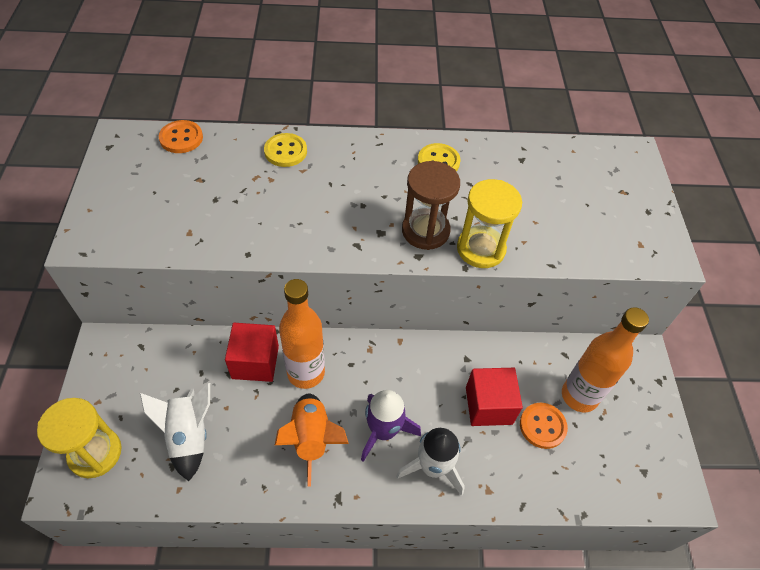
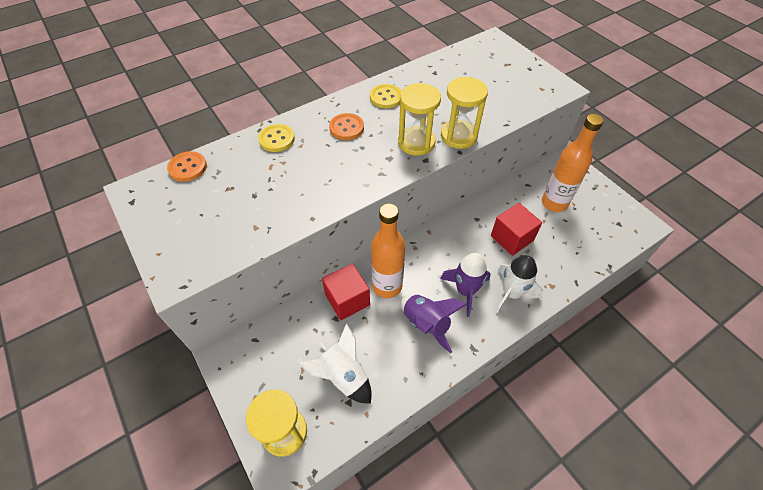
camera: 30 degrees left, 0 degrees up
orange rocket [275,393,349,487] -> purple rocket [401,294,467,353]
brown hourglass [402,161,460,250] -> yellow hourglass [398,83,441,156]
orange button [520,403,568,449] -> orange button moved to [329,113,364,140]

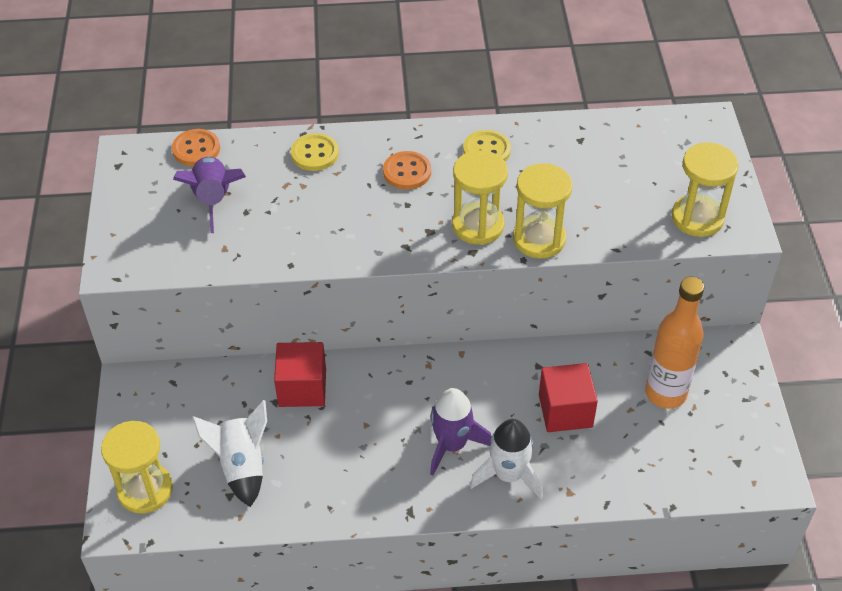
camera: 30 degrees right, 5 degrees down
orange bottle [371,203,405,298] -> none
purple rocket [401,294,467,353] -> purple rocket moved to [173,157,246,233]
none -> yellow hourglass [672,143,739,237]

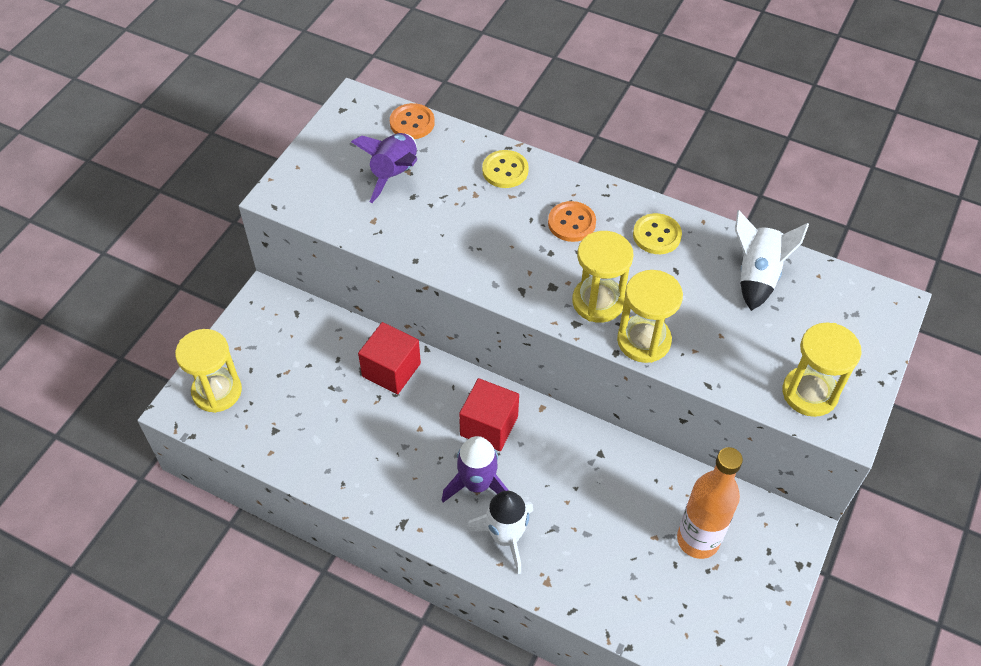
camera: 30 degrees right, 5 degrees up
white rocket [192,400,267,507] -> white rocket moved to [735,210,809,311]
red cube [539,363,598,432] -> red cube moved to [459,378,519,451]

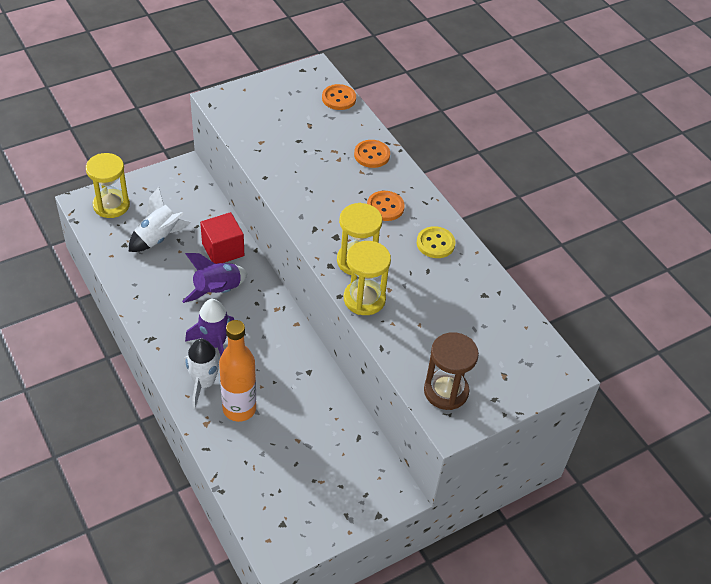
camera: 30 degrees right, 5 degrees down
purple rocket [351,133,417,203] -> purple rocket moved to [182,253,248,303]
red cube [459,378,519,451] -> none
yellow button [482,150,529,188] -> orange button [354,140,390,168]
orange bottle [677,447,743,559] -> orange bottle moved to [219,320,256,422]
white rocket [735,210,809,311] -> white rocket moved to [129,187,191,252]
yellow hourglass [782,323,862,417] -> brown hourglass [424,332,479,410]

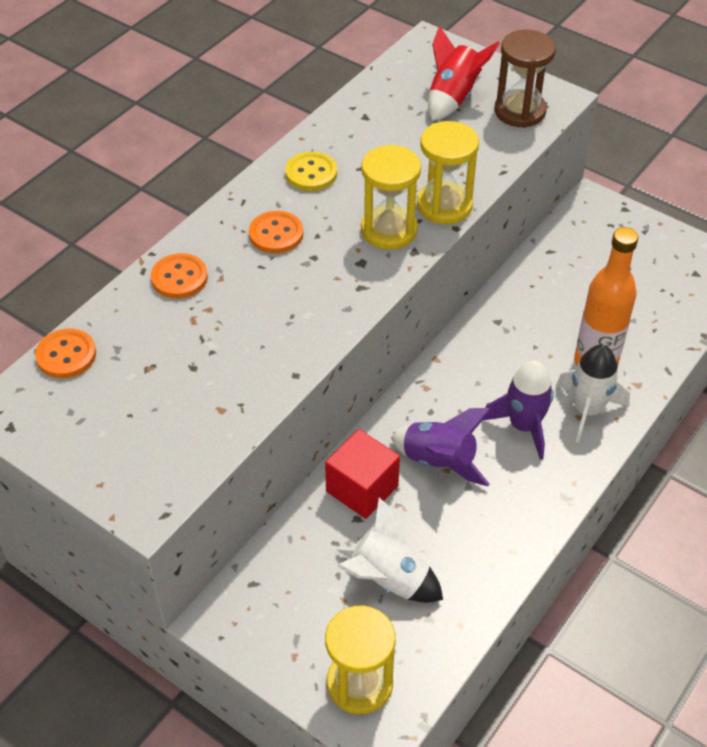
camera: 110 degrees left, 0 degrees up
none -> red rocket [428,26,500,121]

